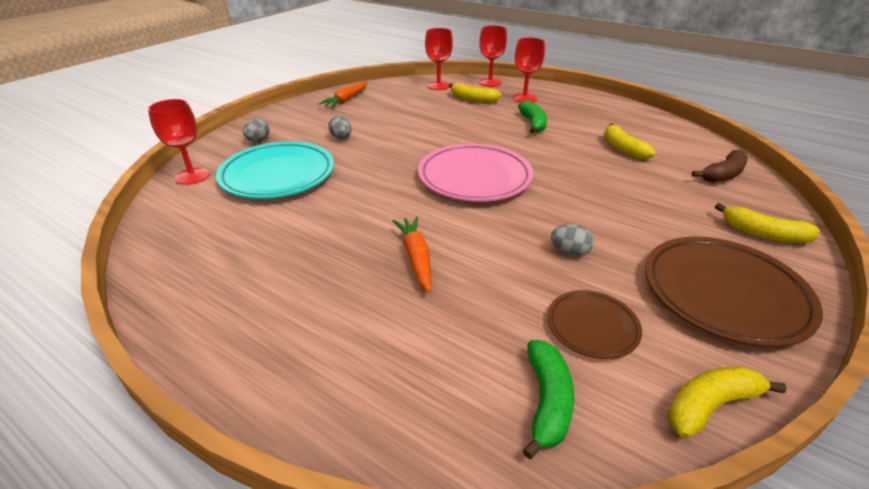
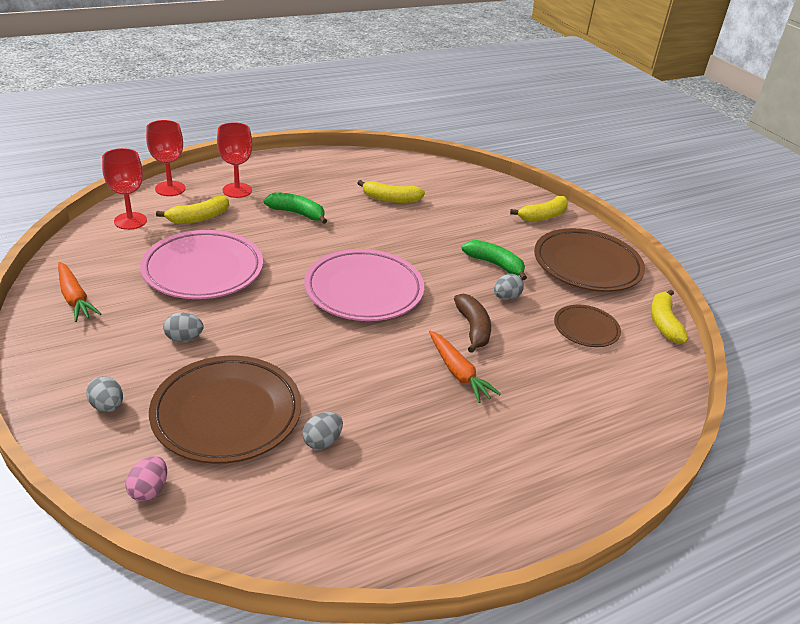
camera: 65 degrees left, 0 degrees up
red goblet [148,99,210,185] -> pink egg [125,456,167,502]
turquoise plate [216,141,334,199] -> brown plate [149,356,301,464]
orange carrot [393,216,431,293] -> orange carrot turned 135 degrees counterclockwise [429,330,501,403]
green banana [522,340,575,459] -> green banana moved to [461,240,527,280]
brown banana [692,150,748,183] -> brown banana moved to [454,294,491,353]
none -> pink plate [140,230,263,299]
none -> grey egg [302,412,343,449]

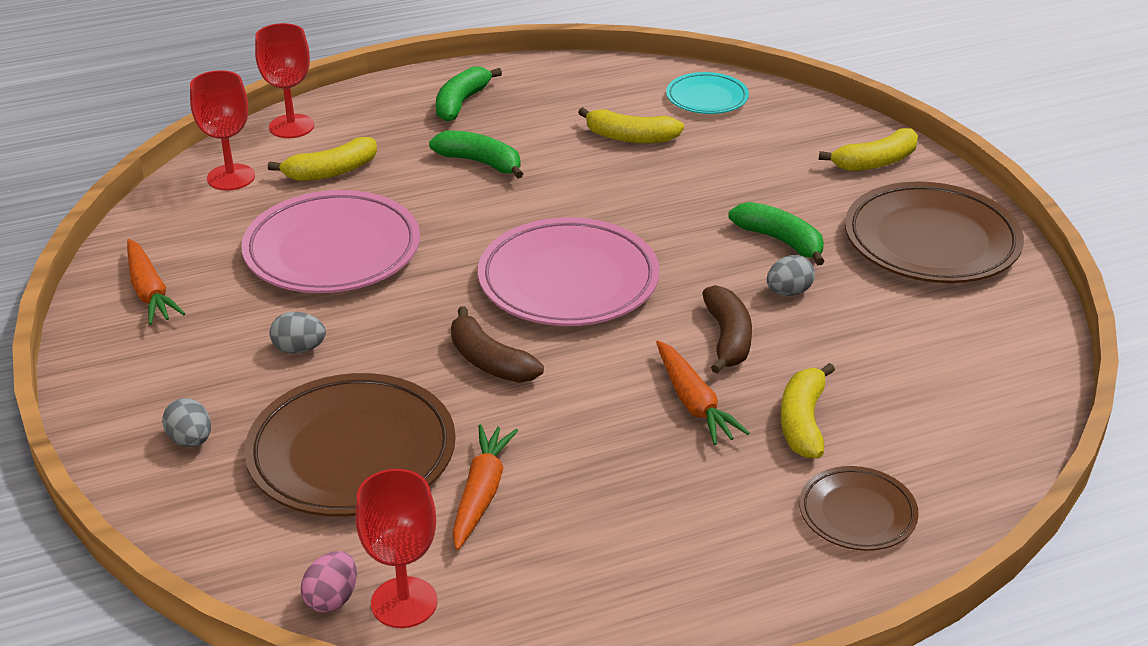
camera: 10 degrees right, 0 degrees up
pink egg [125,456,167,502] -> pink egg moved to [301,551,357,613]
red goblet [217,122,253,198] -> red goblet moved to [355,469,437,628]
grey egg [302,412,343,449] -> orange carrot [453,424,518,550]
brown plate [554,305,621,347] -> brown plate moved to [799,466,919,551]
yellow banana [651,289,688,344] -> yellow banana moved to [780,363,835,459]
none -> green banana [436,66,502,122]
none -> brown banana [451,306,544,382]
none -> turquoise plate [666,72,749,114]

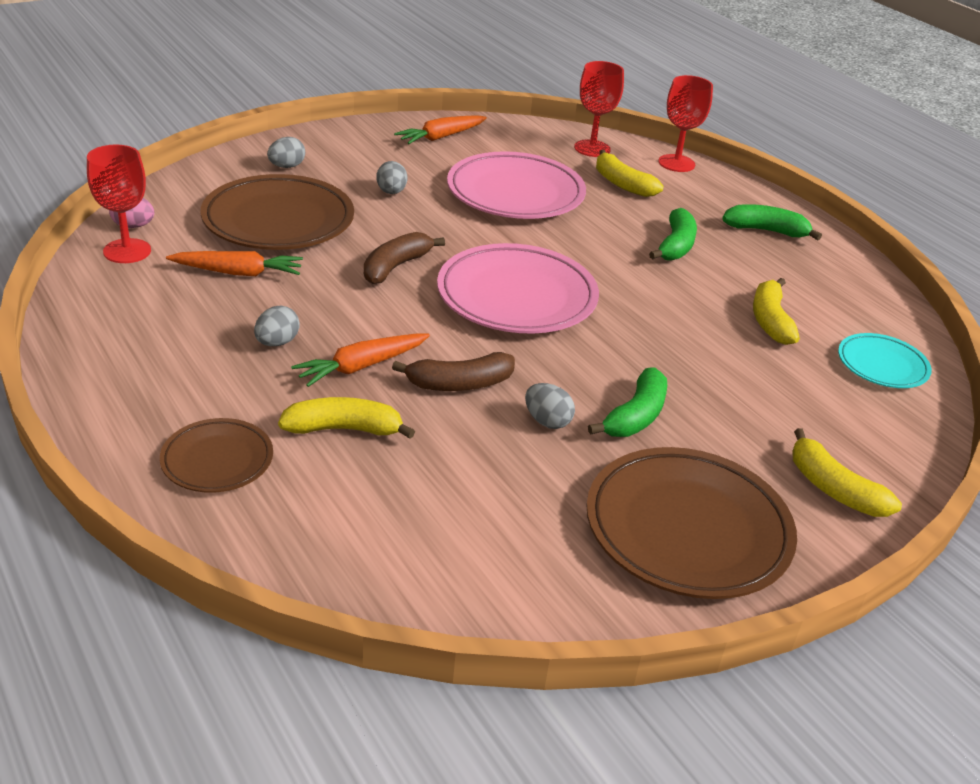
camera: 75 degrees right, 0 degrees up
none -> grey egg [254,306,300,346]

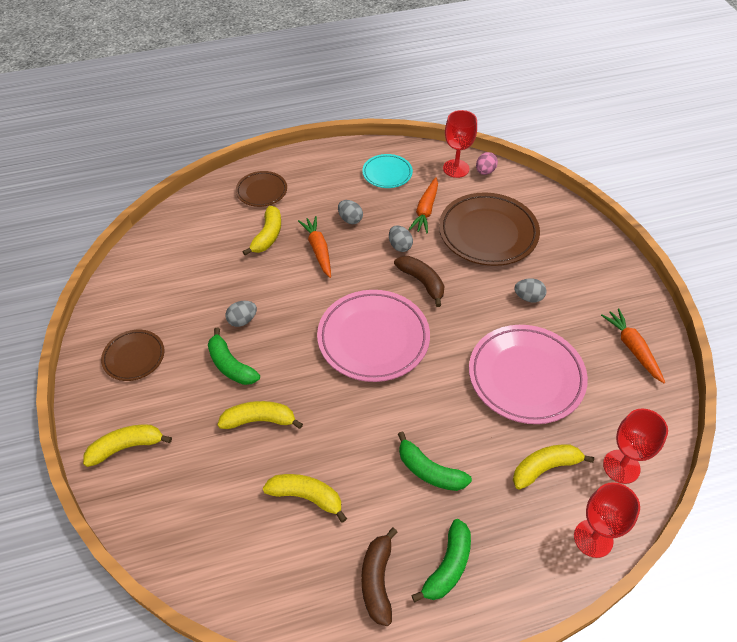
camera: 110 degrees right, 15 degrees up
grey egg [267,137,305,168] -> grey egg moved to [389,226,413,252]
brown banana [392,352,515,391] -> brown banana moved to [361,528,397,626]
brown plate [586,447,797,599] -> brown plate [101,330,164,381], size x0.54
turquoise plate [838,333,932,388] -> turquoise plate moved to [362,154,413,188]
none -> yellow banana [217,401,303,429]

